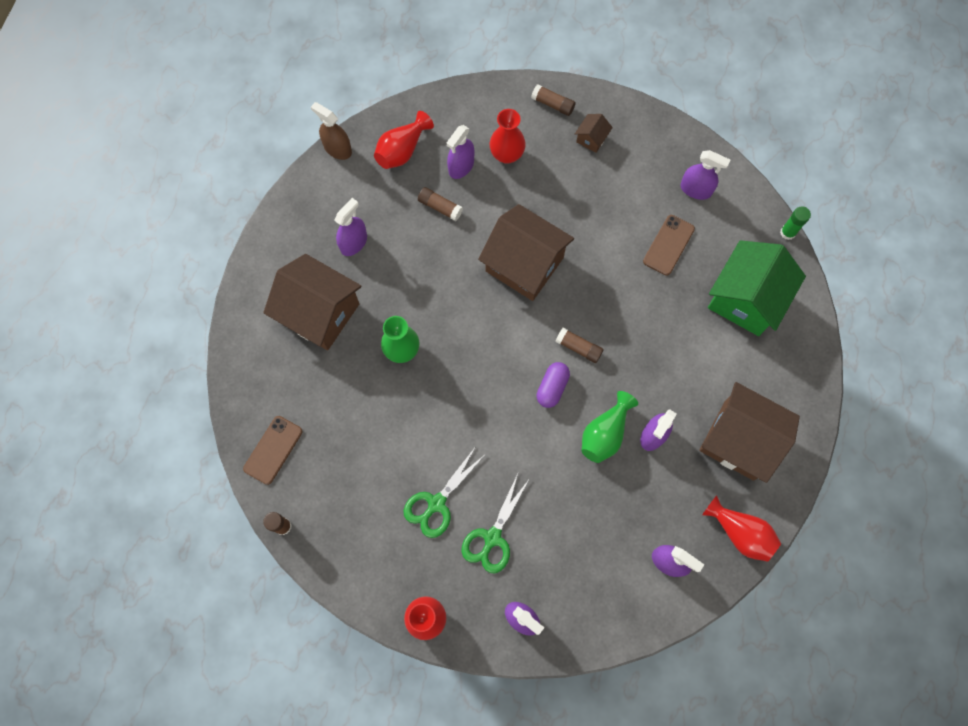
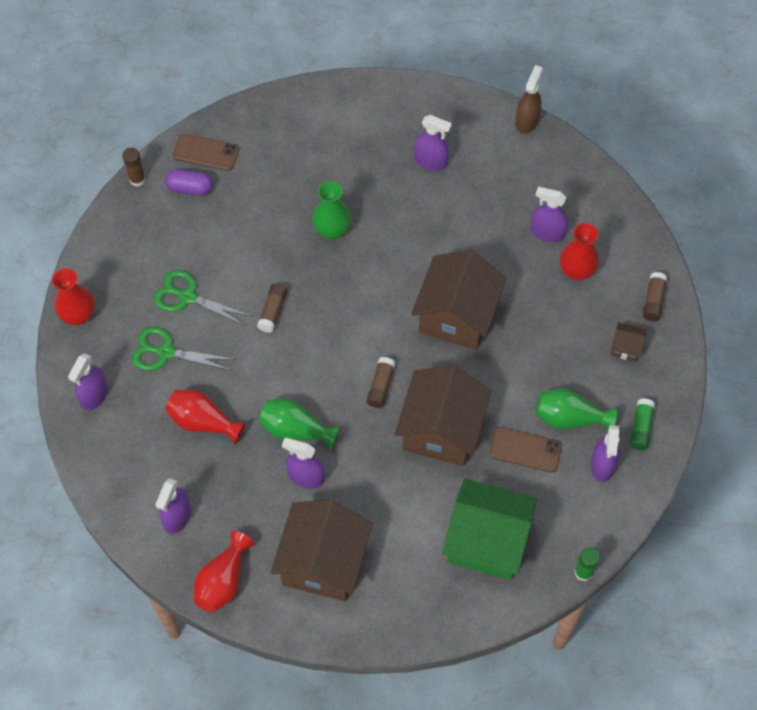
camera: 75 degrees right, 10 degrees down
brown house [263,254,362,350] -> brown house moved to [395,365,491,466]
red vase [374,111,434,169] -> red vase moved to [165,390,246,445]
brown glue stick [418,187,463,221] -> brown glue stick moved to [257,283,287,333]
purple capsule [537,362,570,408] -> purple capsule moved to [165,169,213,196]
none -> green vase [535,388,617,429]
none -> green glue stick [630,398,655,450]

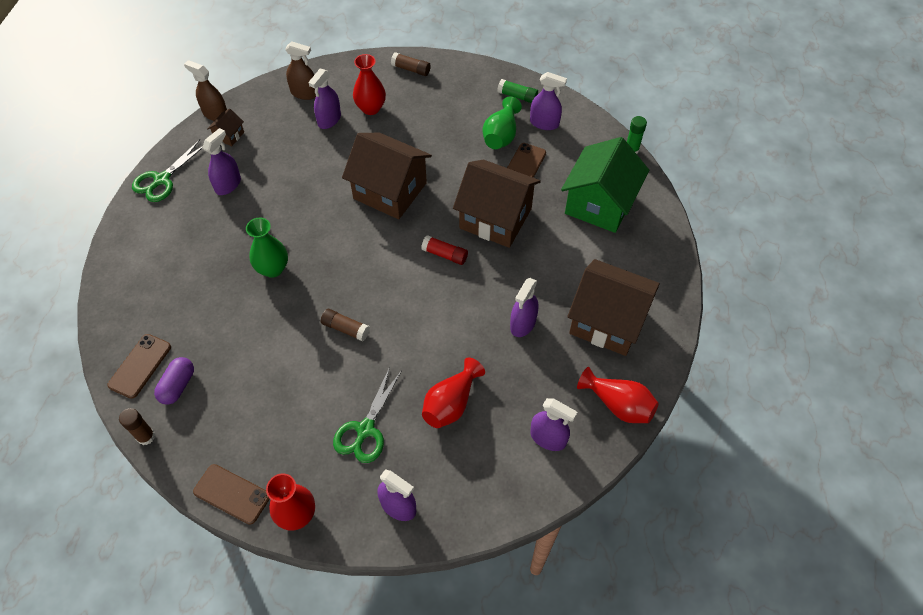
camera: 80 degrees left, 5 degrees down
green scissors [153,270,251,326] -> green scissors moved to [132,140,203,202]
green vase [259,399,340,450] -> none
brown glue stick [367,357,395,408] -> red glue stick [421,235,468,265]
brown house [611,322,647,362] -> brown house moved to [207,109,244,146]
none -> brown phone [193,464,270,525]
none -> brown spray bottle [285,42,316,100]

